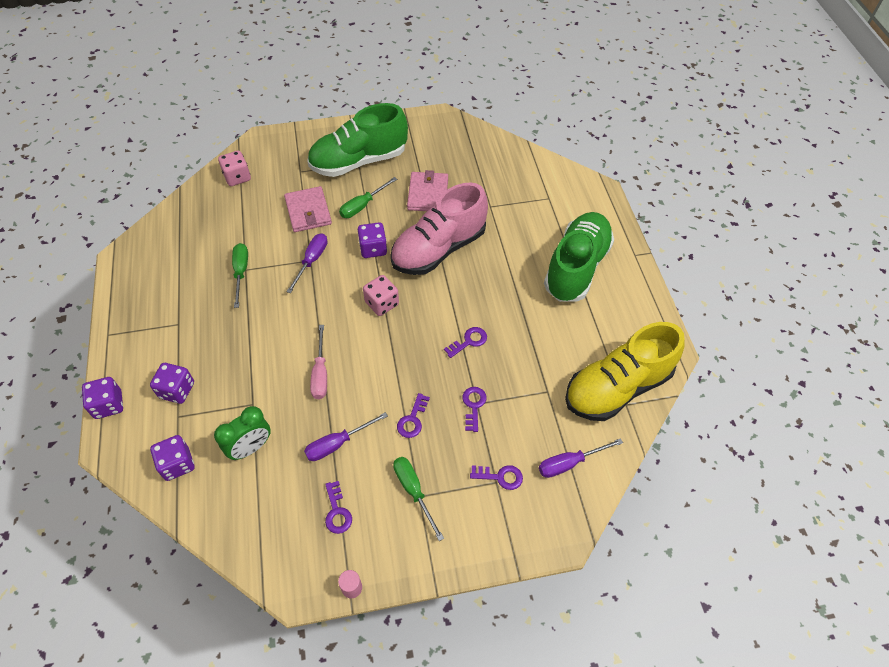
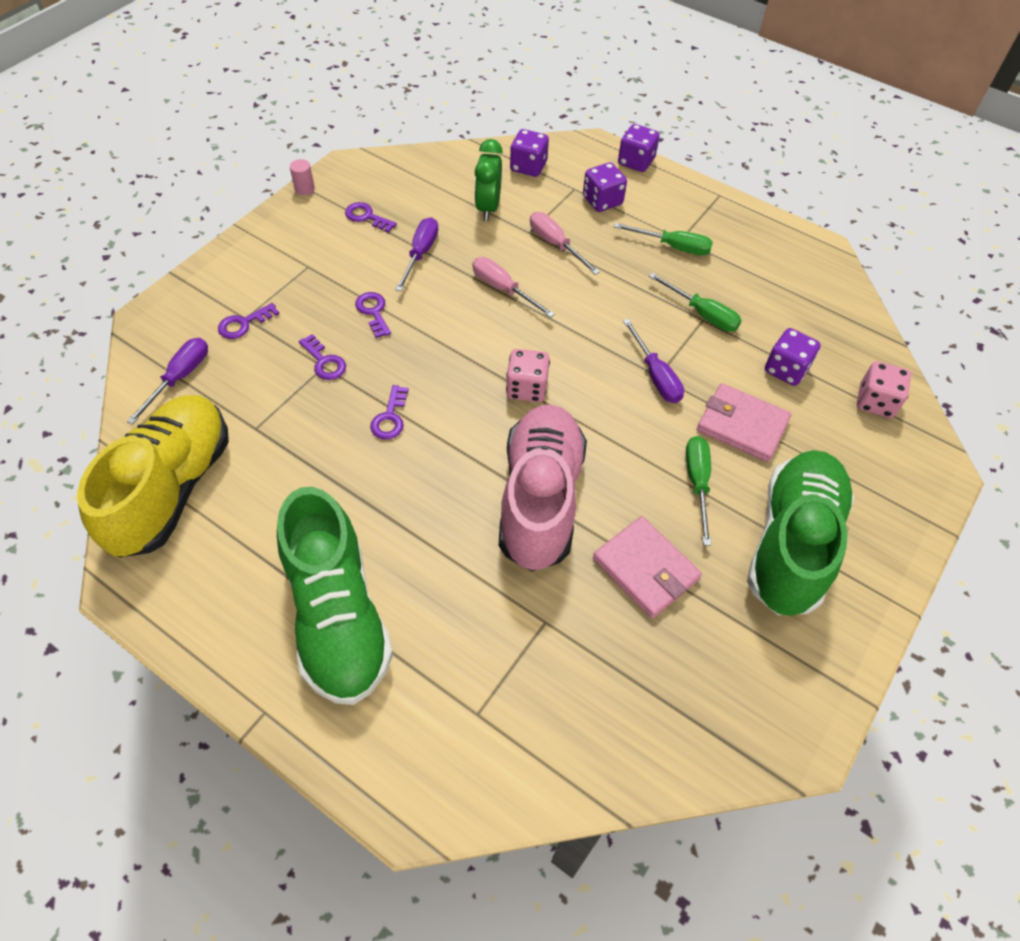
camera: 135 degrees right, 0 degrees up
purple dice [358,222,387,258] -> purple dice moved to [765,328,821,386]
green screwdriver [393,457,444,541] -> green screwdriver moved to [613,223,713,256]
none -> pink screwdriver [530,212,600,275]

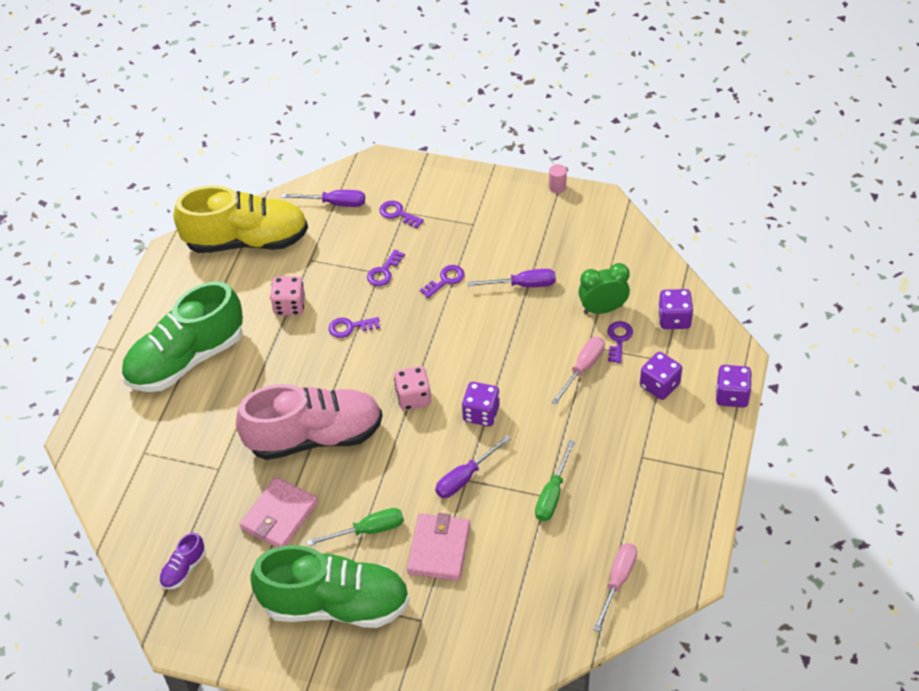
camera: 75 degrees right, 5 degrees down
purple key [345,202,397,233] -> purple key moved to [607,321,633,363]
pink screwdriver [472,257,555,318] -> pink screwdriver moved to [593,543,637,632]
green screwdriver [613,223,713,256] -> none
purple dice [765,328,821,386] -> purple dice moved to [462,382,500,426]
pink dice [857,361,911,418] -> pink dice moved to [270,276,305,316]
none -> purple shoe [159,532,205,590]

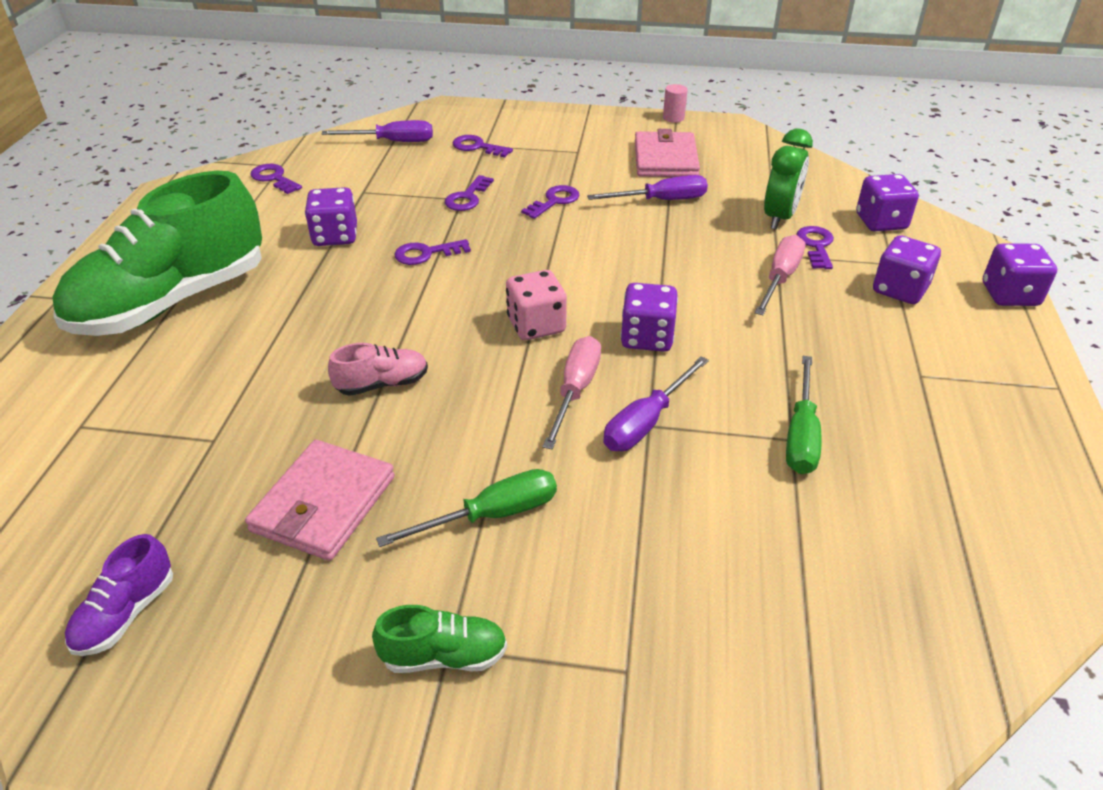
camera: 10 degrees left, 10 degrees down
yellow shoe [173,185,308,253] -> purple key [251,164,302,194]
pink shoe [236,384,382,460] -> pink shoe [328,343,428,396], size x0.40
green shoe [250,545,410,628] -> green shoe [372,605,507,673], size x0.40
pink dice [270,276,305,316] -> purple dice [305,187,357,246]
pink wallet [407,513,470,581] -> pink wallet moved to [635,129,700,177]
green clock [579,263,630,314] -> green clock turned 135 degrees clockwise [764,129,813,230]
pink screwdriver [593,543,637,632] -> pink screwdriver moved to [543,336,601,450]

